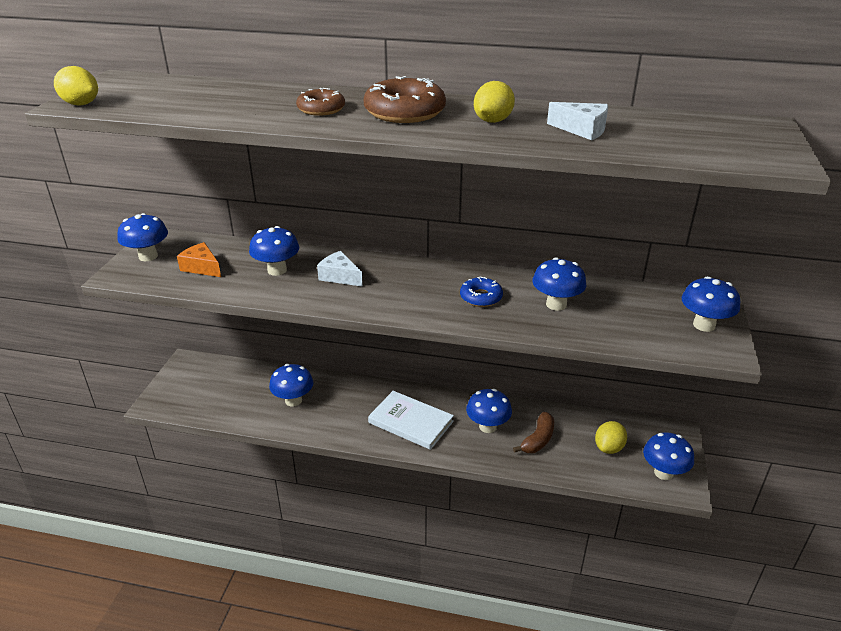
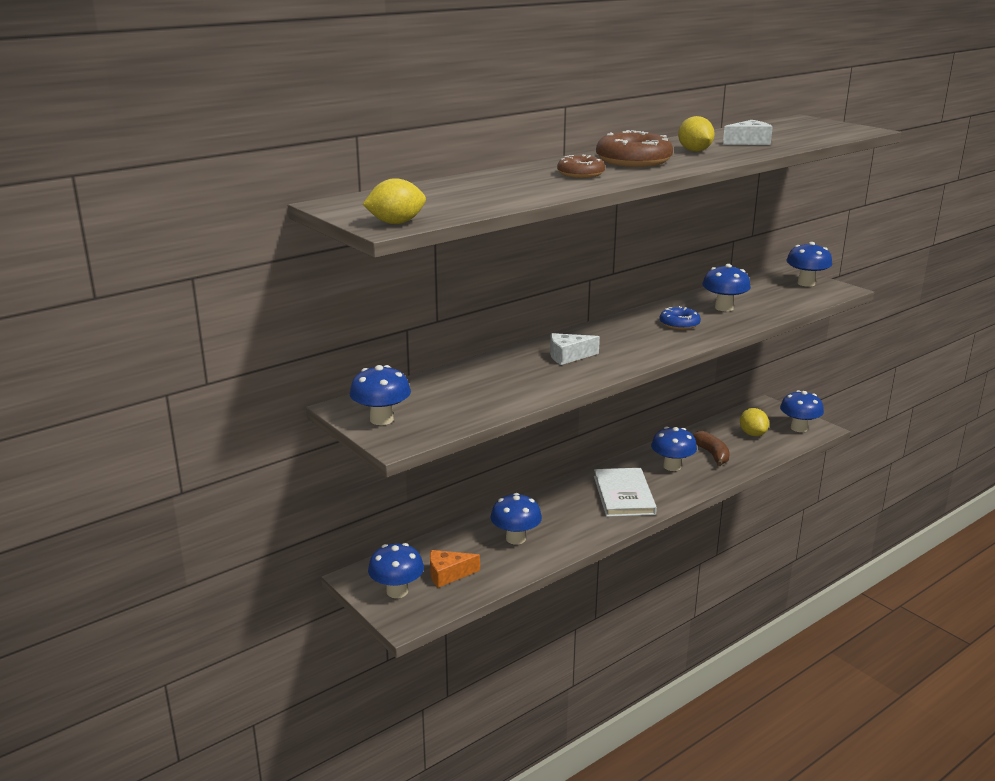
camera: 50 degrees left, 10 degrees down
orange cheese [177,242,221,277] -> orange cheese moved to [430,550,480,588]
blue mushroom [249,226,299,276] -> blue mushroom moved to [368,543,424,598]
white book [368,391,454,450] -> white book turned 75 degrees counterclockwise [594,468,657,517]

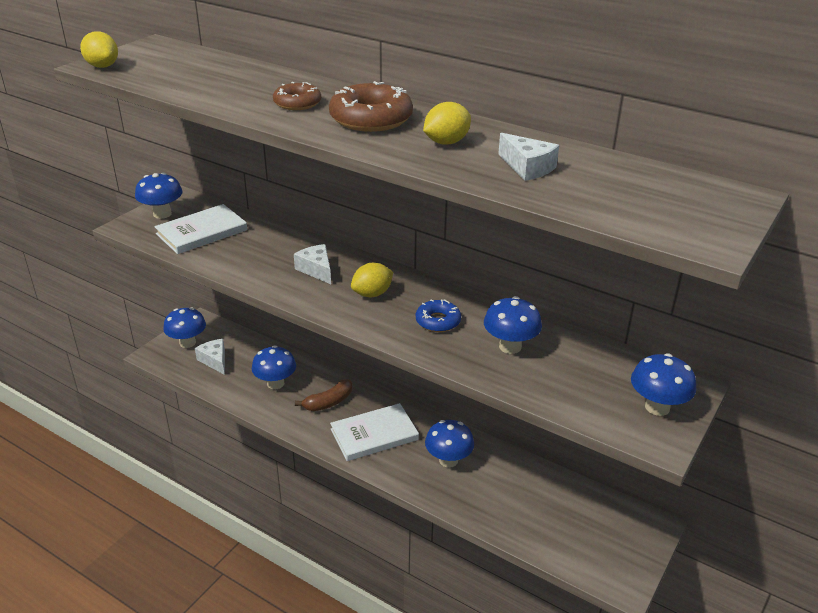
camera: 70 degrees right, 10 degrees up
orange cheese [430,550,480,588] -> white cheese [195,339,225,375]
brown banana [692,431,730,466] -> brown banana moved to [295,379,352,411]
yellow lemon [740,408,769,436] -> yellow lemon moved to [351,263,393,297]
blue mushroom [780,390,824,432] -> none
none -> white book [154,204,247,254]

